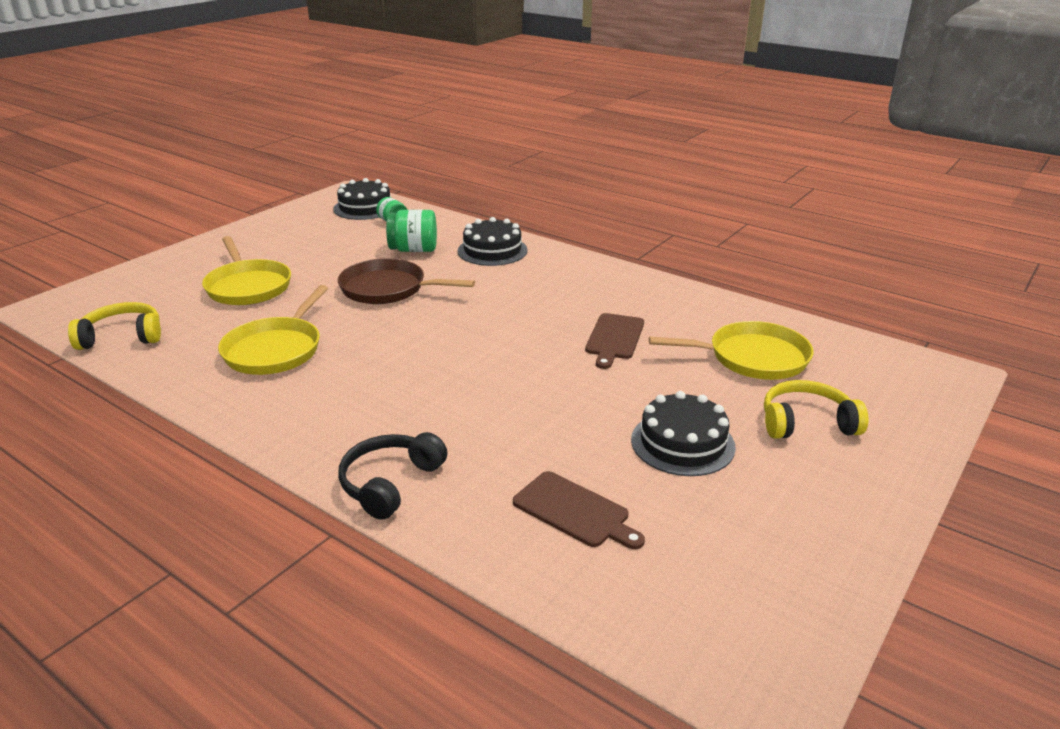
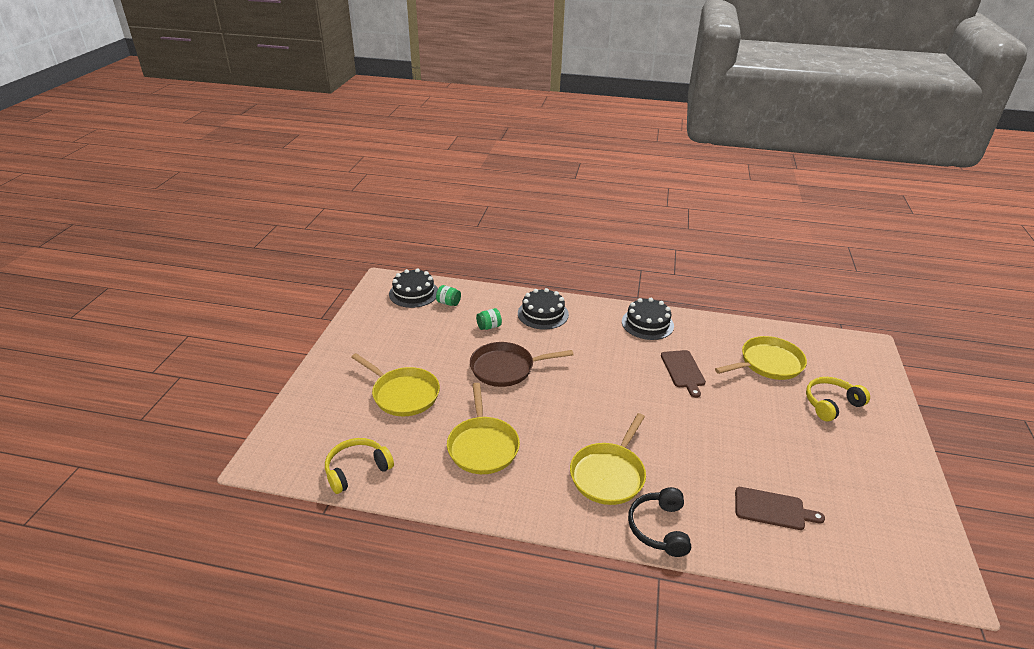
camera: 25 degrees left, 5 degrees up
green jar [386,210,437,252] -> green jar [476,308,502,330], size x0.61
black cake [631,391,736,476] -> black cake moved to [622,298,674,340]
none -> yellow pan [570,413,646,505]

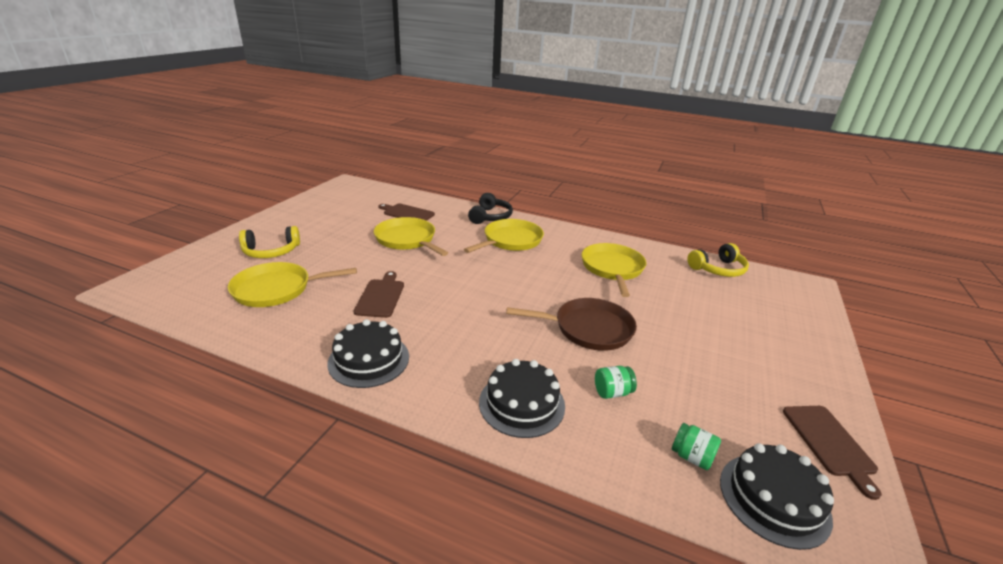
camera: 170 degrees left, 5 degrees down
yellow pan [351,353,440,416] -> yellow pan moved to [374,217,448,256]
none -> brown cutting board [783,406,882,500]

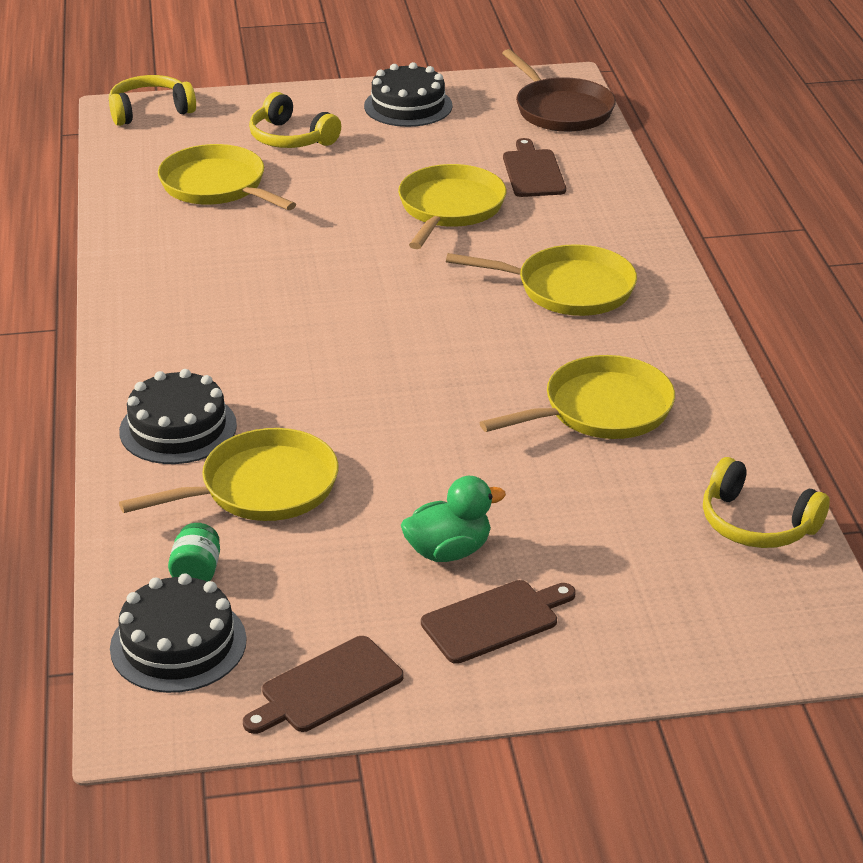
camera: 60 degrees right, 5 degrees up
black cake [327,319,409,388] -> black cake moved to [364,62,453,127]
brown cutting board [354,271,404,318] -> brown cutting board moved to [421,580,576,664]
black headphones [468,193,513,224] -> none
brown pan [506,298,637,351] -> brown pan moved to [502,49,616,132]
green jar [595,366,637,399] -> yellow pan [119,428,338,521]
none -> yellow headphones [109,75,196,126]
none -> green duck [401,476,506,562]

